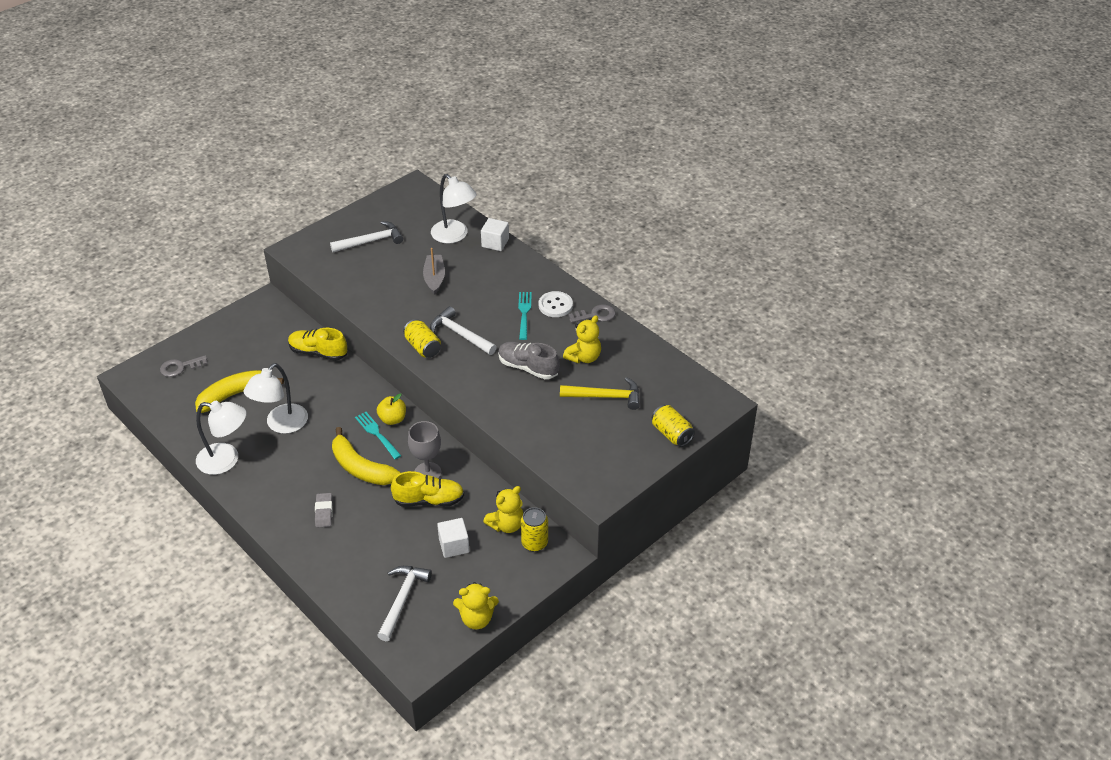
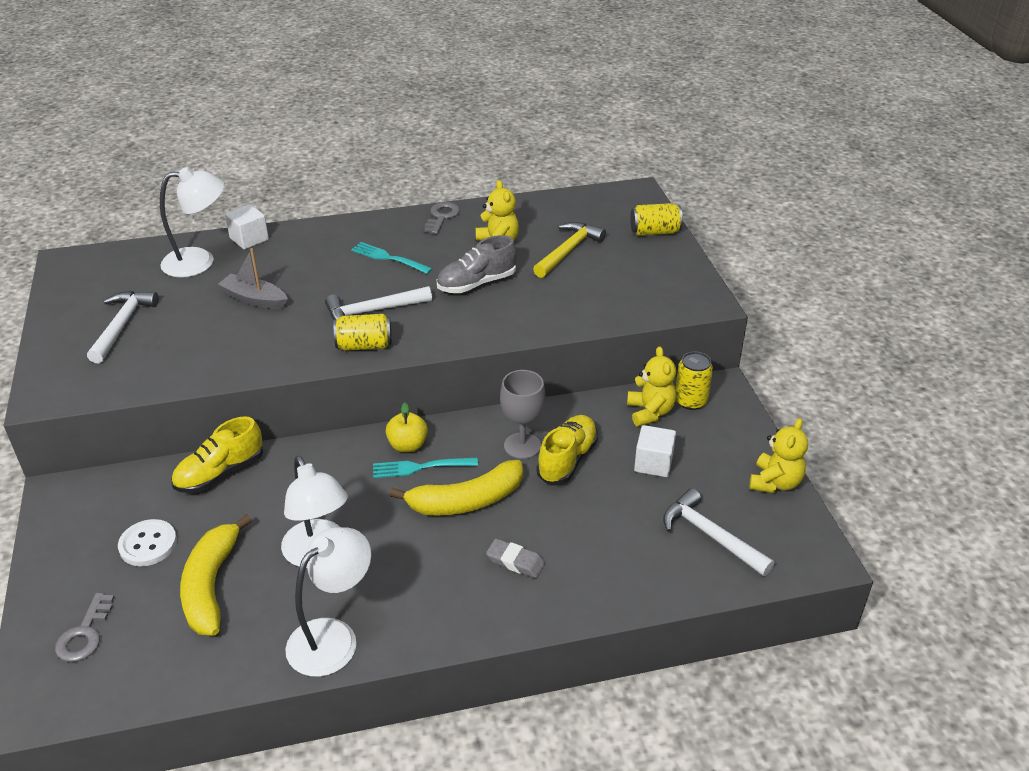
camera: 60 degrees left, 5 degrees down
white button [538,291,573,317] -> white button moved to [118,519,177,566]

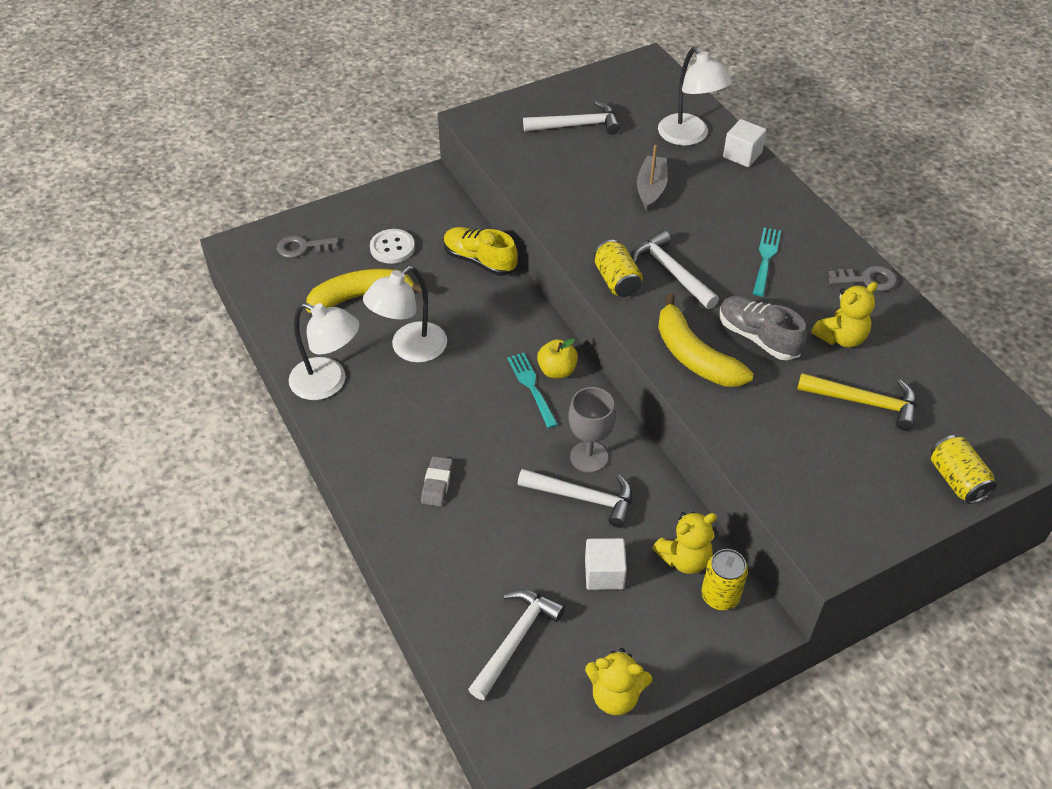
camera: 75 degrees right, 10 degrees up
yellow banana [389,460,523,516] -> yellow banana moved to [658,293,753,387]
yellow shoe [537,415,598,484] -> white hammer [518,469,632,528]

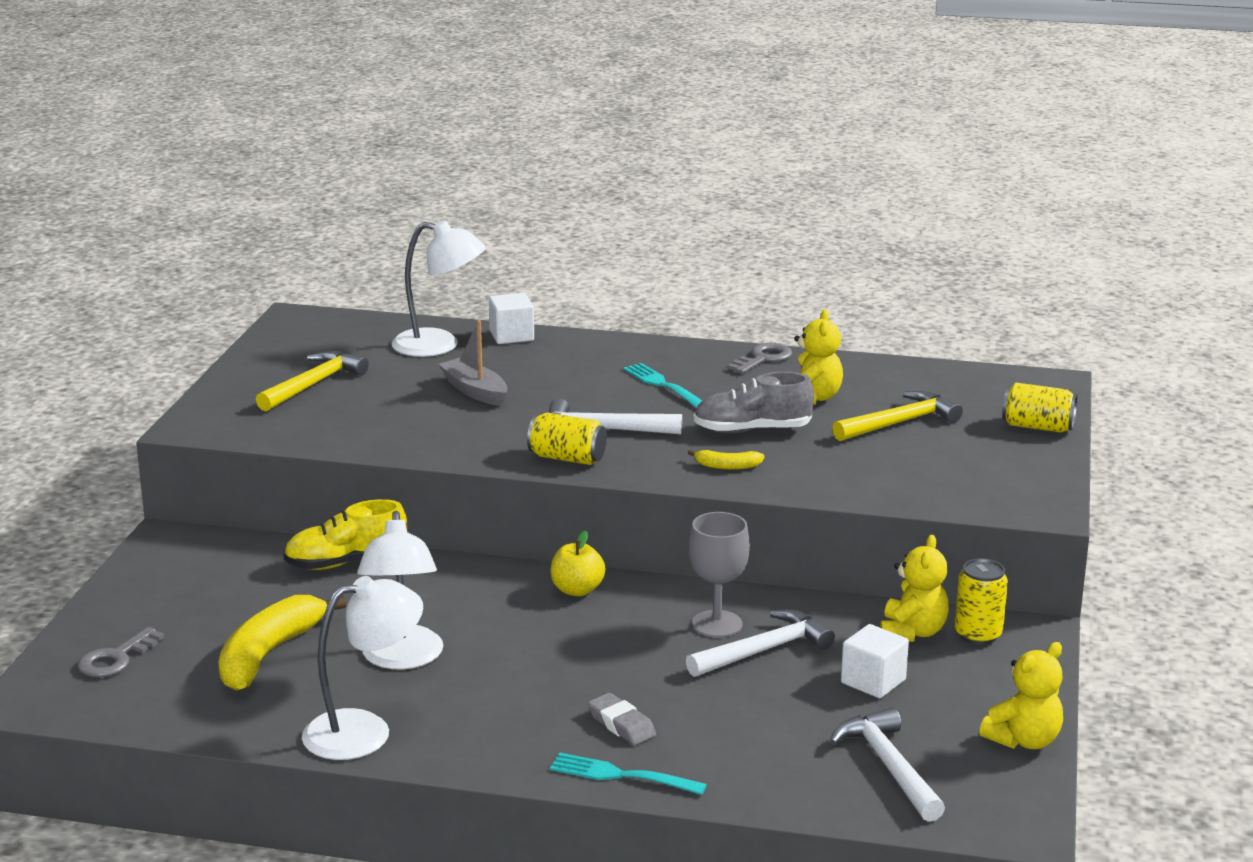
camera: 50 degrees left, 25 degrees down
white button [370,229,415,264] -> none
turquoise fork [507,353,558,428] -> turquoise fork moved to [550,753,707,795]
white hammer [523,101,620,135] -> yellow hammer [256,351,369,411]
yellow banana [658,293,753,387] -> yellow banana [688,449,764,470], size x0.46

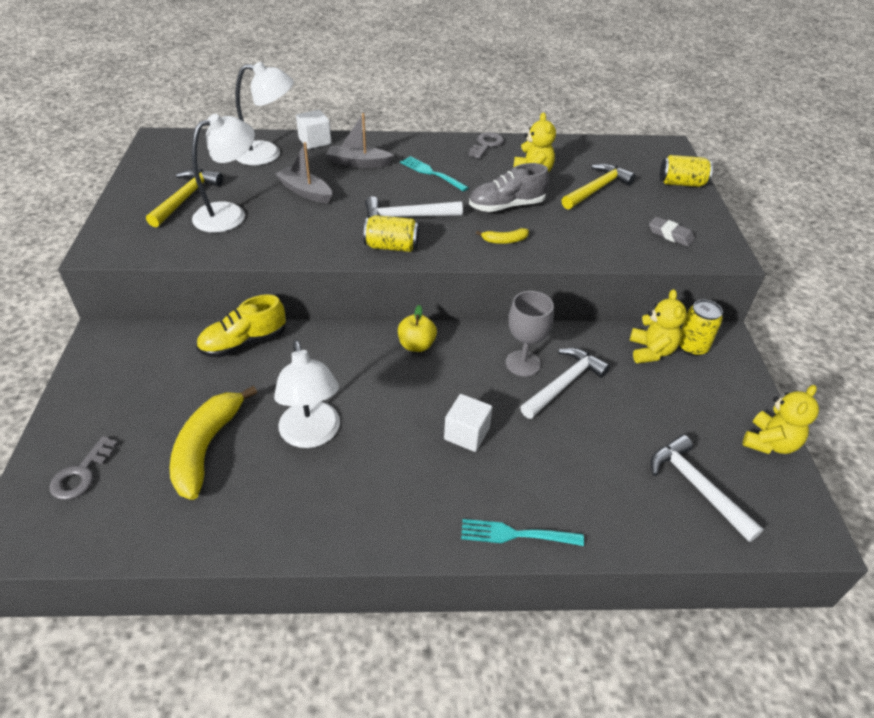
camera: 15 degrees left, 20 degrees up
white lamp [302,576,423,760] -> white lamp moved to [192,114,255,233]
grey eraser [588,693,656,745] -> grey eraser moved to [649,216,695,247]
white cube [841,624,909,698] -> white cube moved to [444,394,492,452]
none -> grey boat [326,113,394,168]

